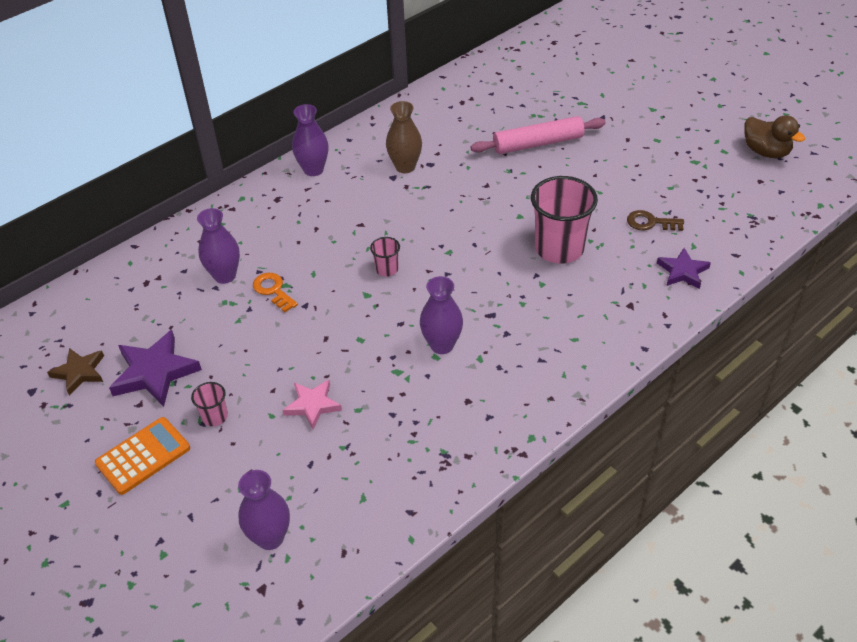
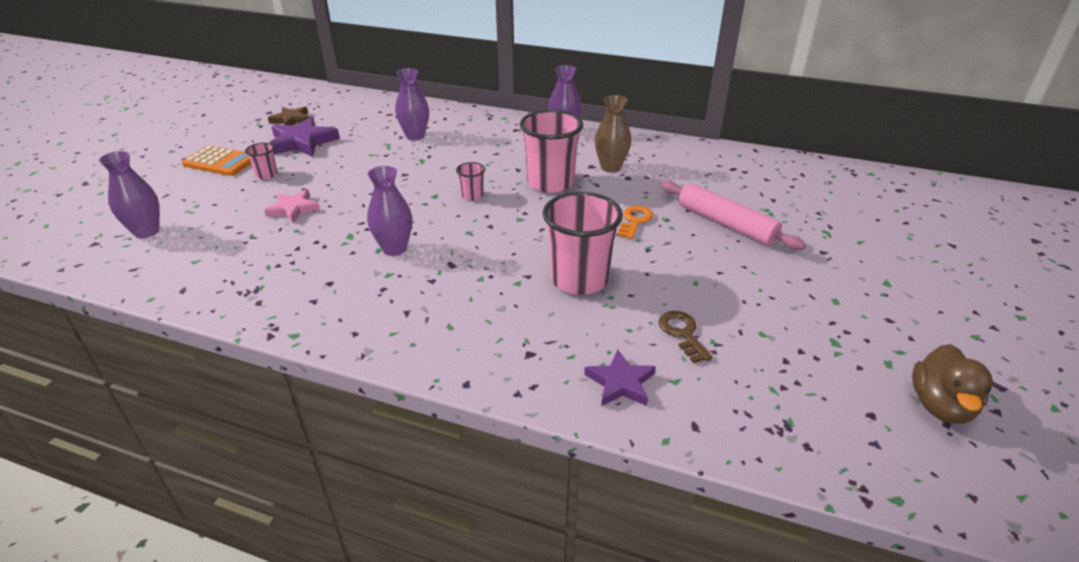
camera: 60 degrees right, 10 degrees down
orange key [253,273,298,312] -> orange key moved to [617,206,654,239]
none -> pink cup [520,110,583,193]

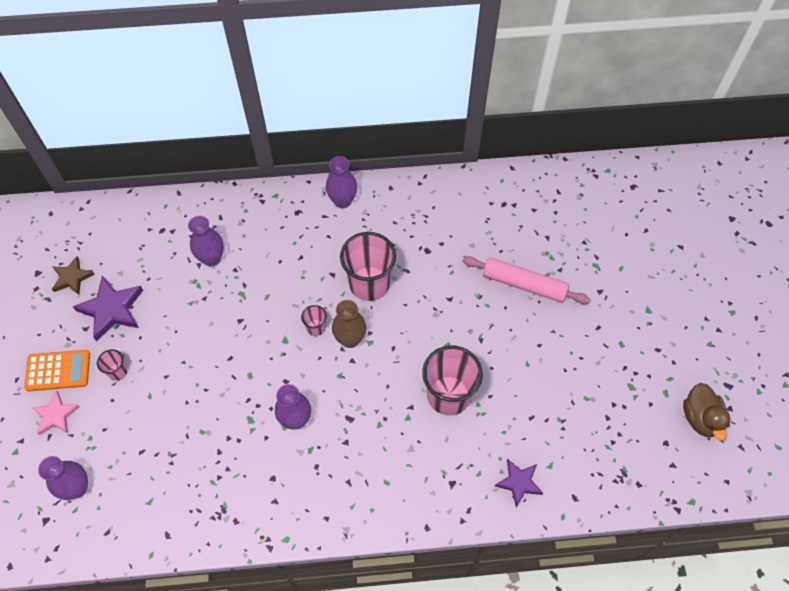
camera: 25 degrees left, 25 degrees up
pink star [264,189,320,223] -> pink star moved to [32,391,80,435]
brown vase [595,95,631,173] -> brown vase moved to [332,300,366,348]
orange key [617,206,654,239] -> none
brown key [658,311,712,363] -> none

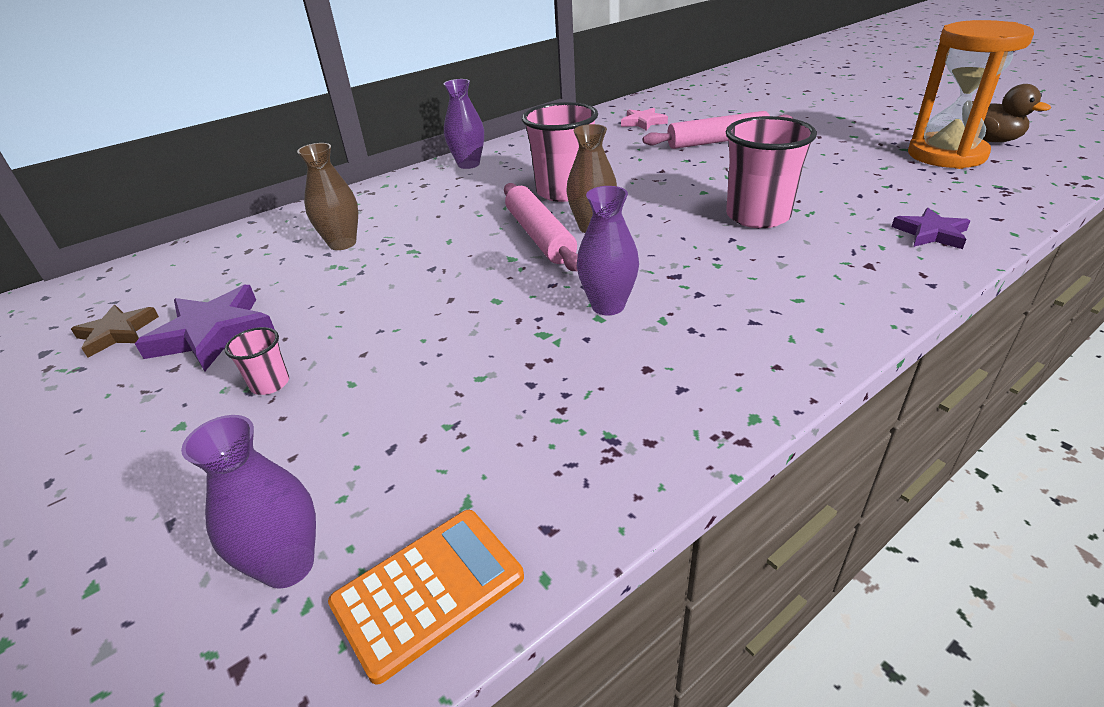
camera: 30 degrees left, 25 degrees down
orange calculator [24,350,90,391] -> orange calculator moved to [328,510,524,685]
pink star [32,391,80,435] -> pink star moved to [621,108,668,131]
purple vase [188,216,224,266] -> brown vase [297,143,358,250]
pink cup [301,305,327,336] -> pink rolling pin [504,183,578,271]
none -> orange hourglass [908,20,1034,169]

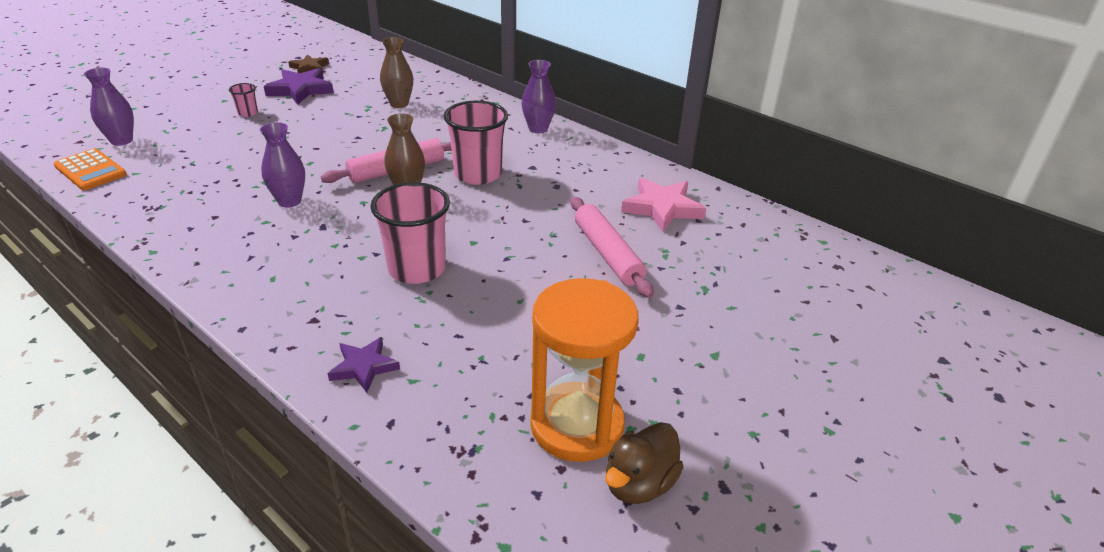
camera: 75 degrees right, 0 degrees up
pink star [621,108,668,131] -> pink star [621,177,706,232], size x1.59

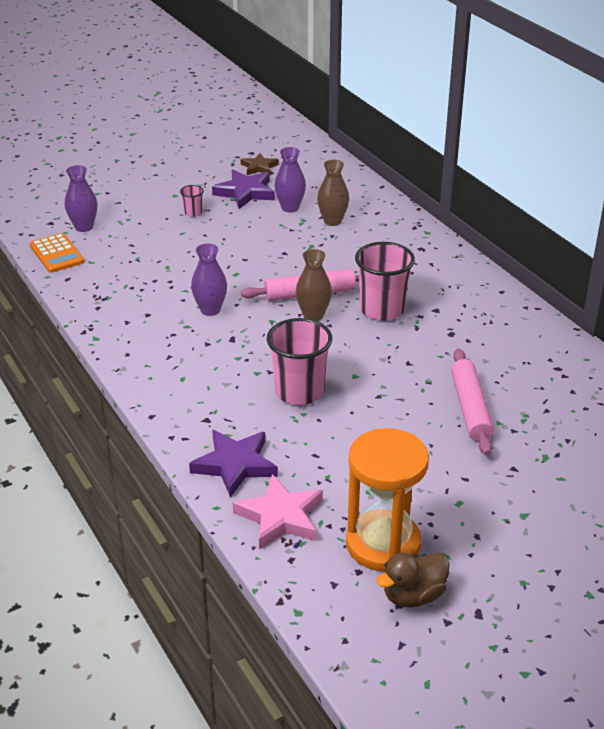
camera: 20 degrees right, 0 degrees up
purple star [328,337,400,393] -> purple star [189,430,278,497], size x1.59
purple vase [522,60,556,133] -> purple vase moved to [274,147,306,212]
pink star [621,177,706,232] -> pink star moved to [233,474,323,549]

